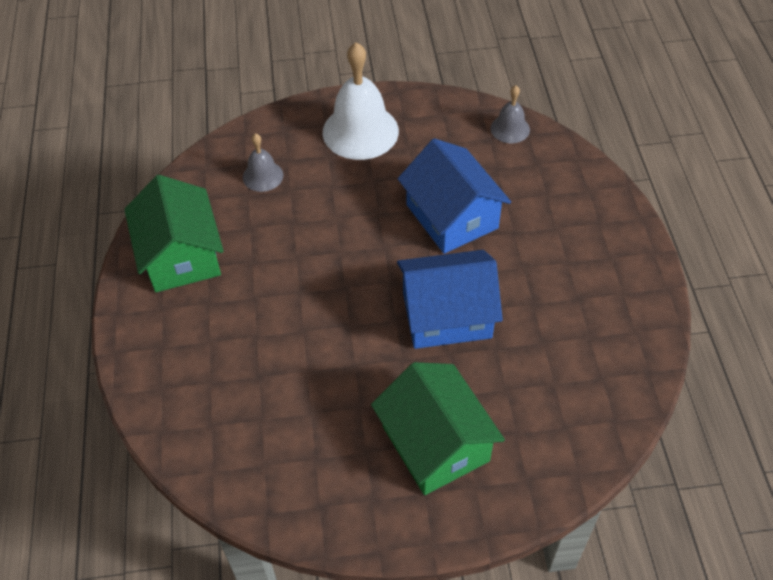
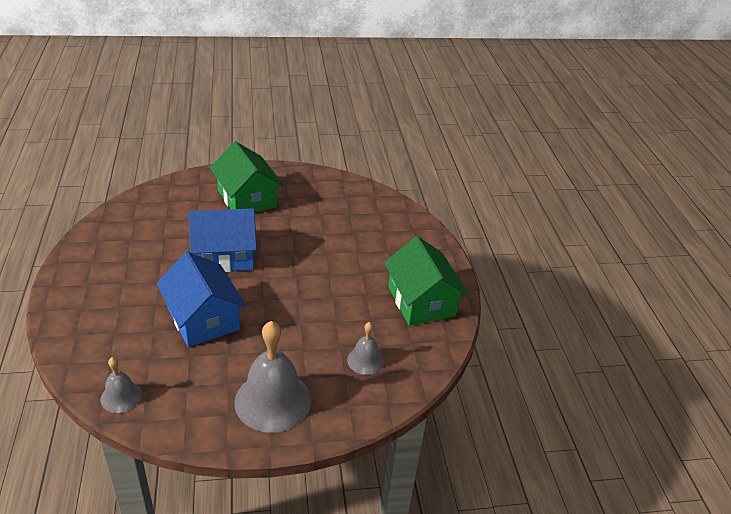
camera: 175 degrees right, 15 degrees down
white bell [323,42,399,160] -> grey bell [234,321,311,433]

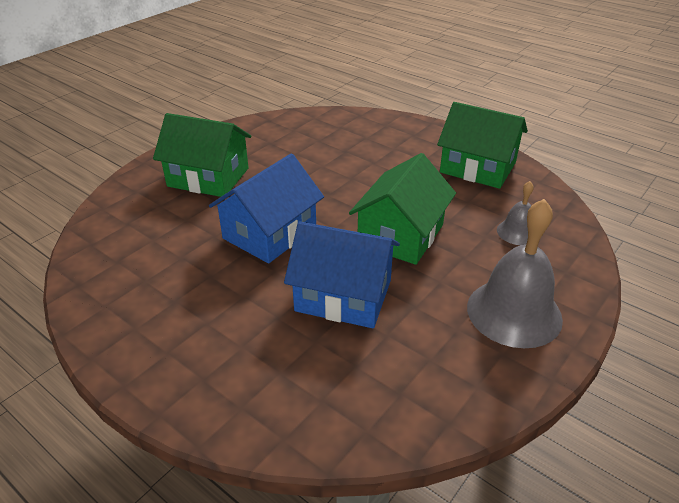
camera: 40 degrees left, 0 degrees up
grey bell [101,357,142,413] -> none
none -> green house [349,153,456,265]

